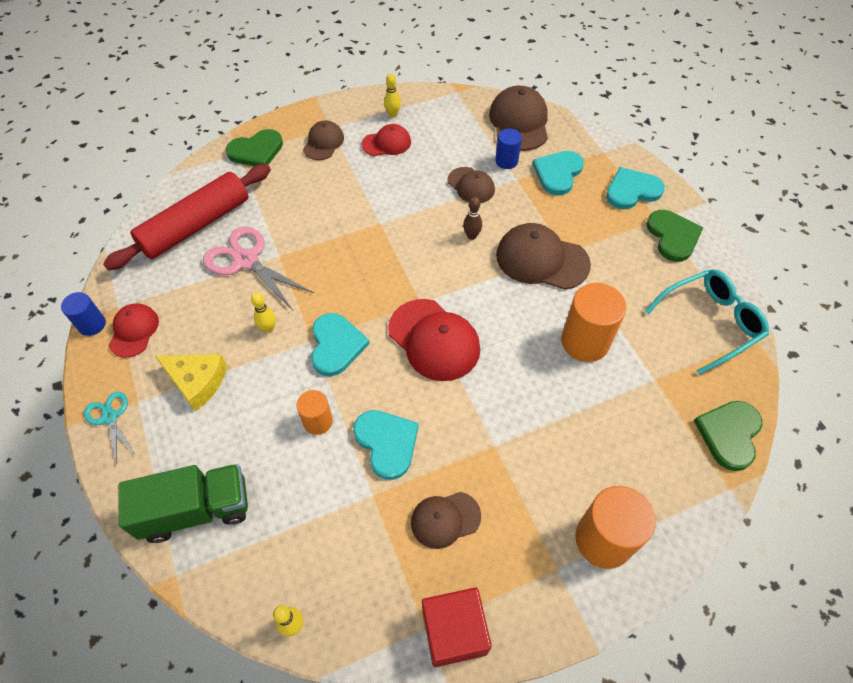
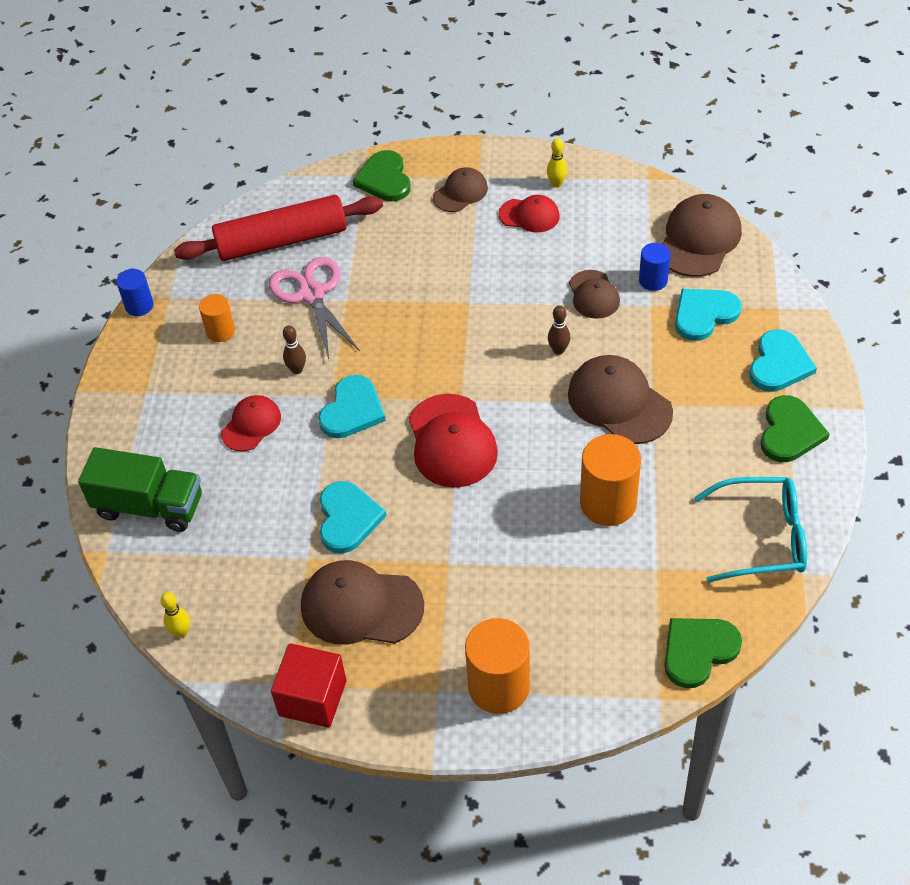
camera: 30 degrees right, 5 degrees down
turquoise scissors [84,392,135,464] -> none
red cap [109,303,159,358] -> red cap moved to [221,395,281,451]
yellow cheese [155,354,227,412] -> none
green heart [226,129,283,166] -> green heart turned 75 degrees clockwise [353,150,411,201]
yellow bowling pin [251,292,276,333] -> brown bowling pin [283,326,306,374]
orange cylinder [297,390,333,435] -> orange cylinder moved to [199,294,235,342]
brown cap [411,492,481,549] -> brown cap [301,560,424,645], size x1.66
turquoise heart [606,167,665,209] -> turquoise heart turned 105 degrees clockwise [749,329,817,392]

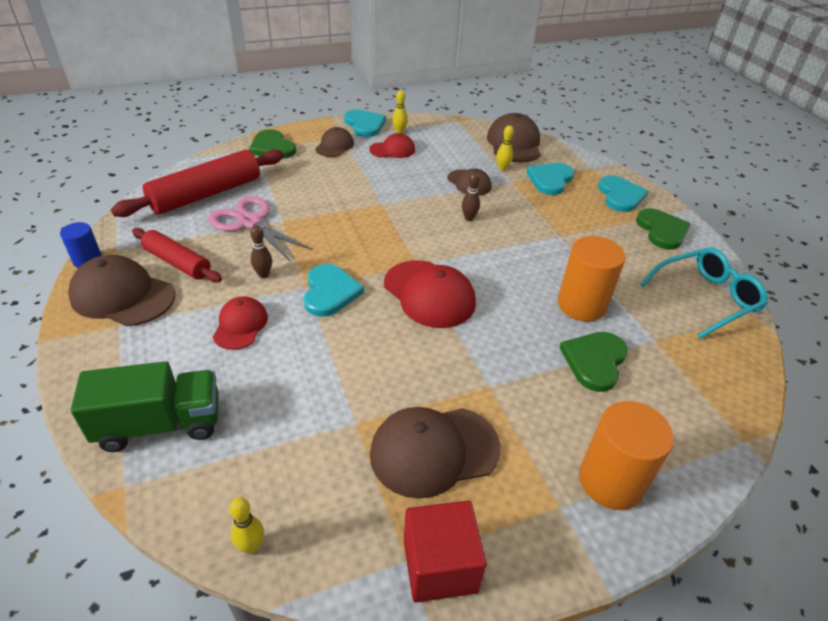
camera: 30 degrees left, 10 degrees down
orange cylinder [199,294,235,342] -> red rolling pin [132,228,222,283]
turquoise heart [319,481,387,553] -> turquoise heart moved to [344,109,386,137]
brown cap [568,355,673,444] -> brown cap moved to [68,255,175,326]
blue cylinder [639,243,671,291] -> yellow bowling pin [497,125,514,171]
green heart [664,618,742,688] -> green heart moved to [559,332,628,392]

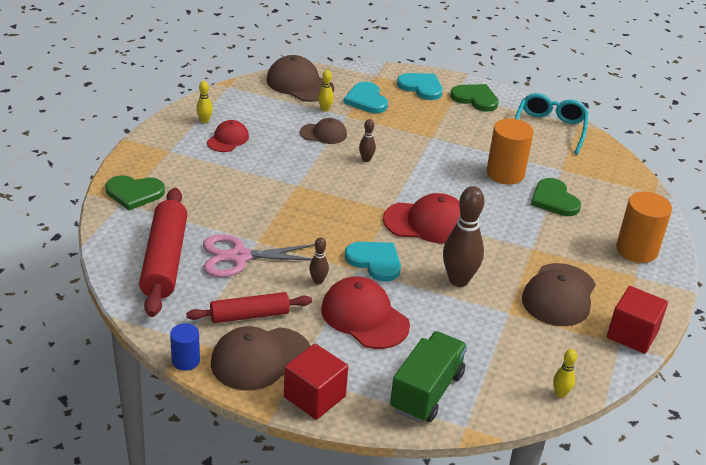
camera: 50 degrees left, 5 degrees down
red cap [213,296,268,350] -> red cap [321,276,410,349], size x1.66
brown cap [315,127,354,157] -> none
turquoise heart [344,109,386,137] -> none
none -> red cube [284,344,348,420]
none -> brown bowling pin [443,186,484,287]

